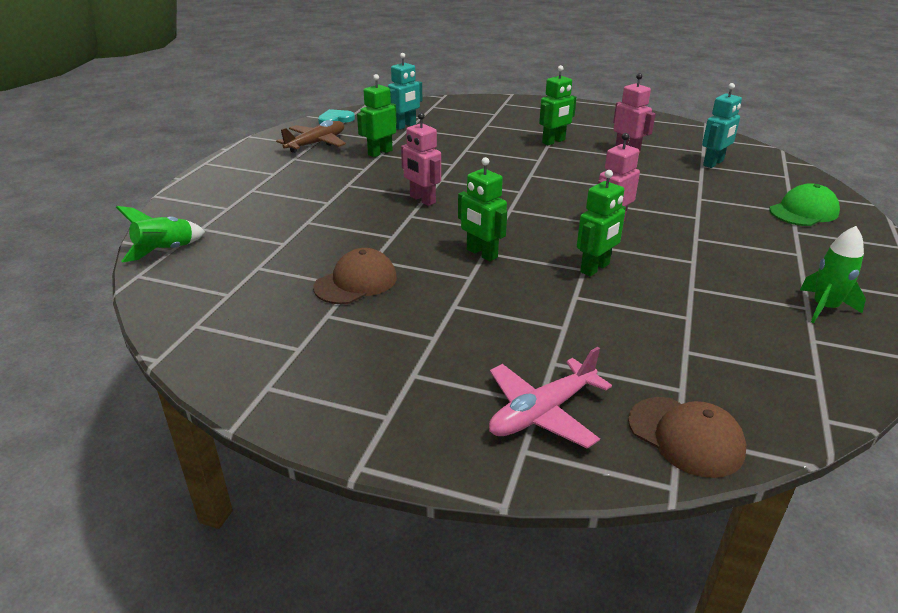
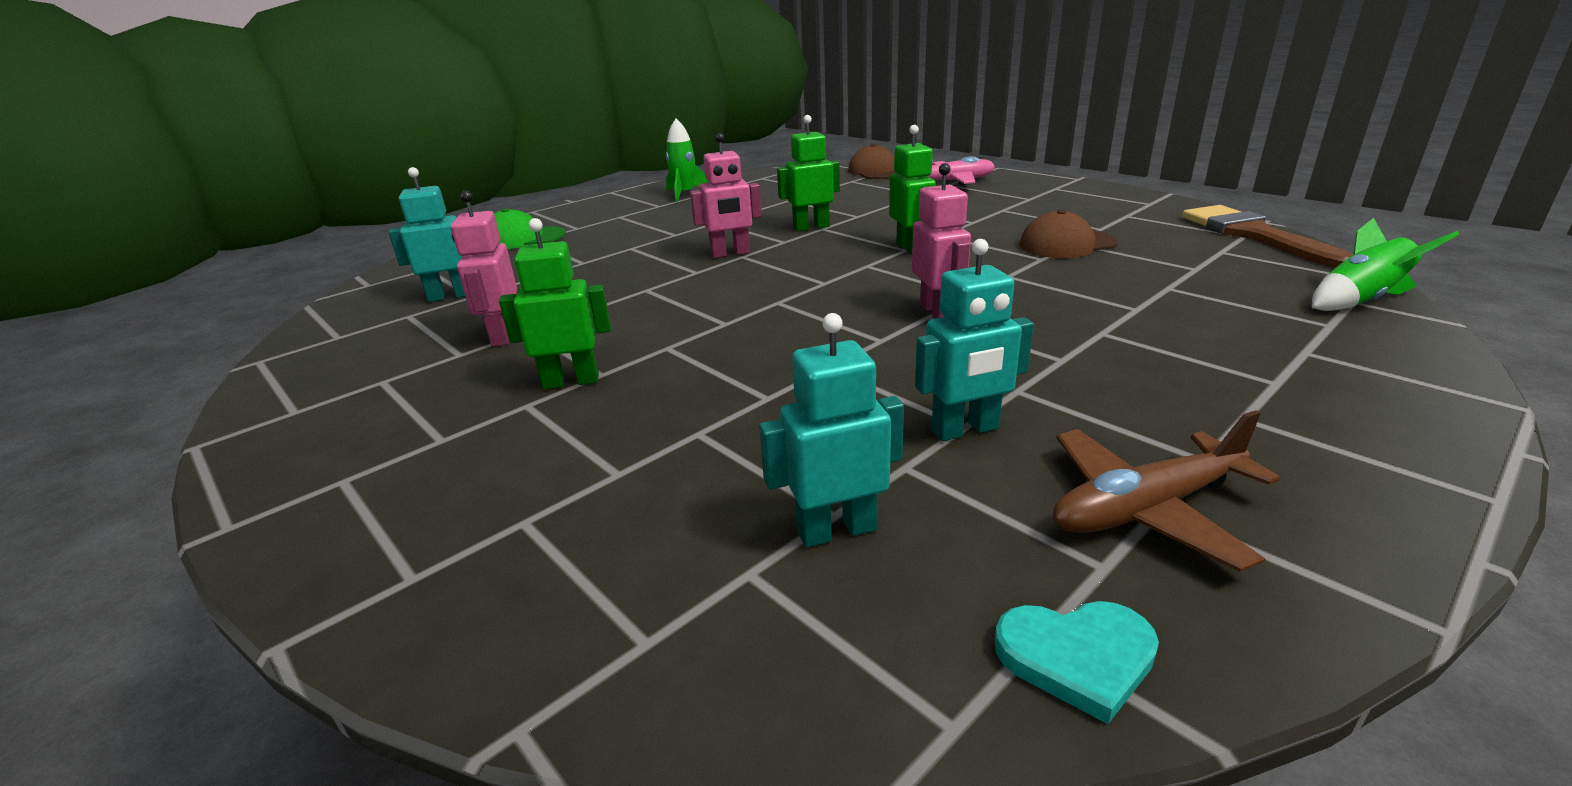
camera: 150 degrees left, 5 degrees down
green robot [357,74,397,157] -> turquoise robot [915,239,1034,441]
none -> brown brush [1182,205,1353,268]

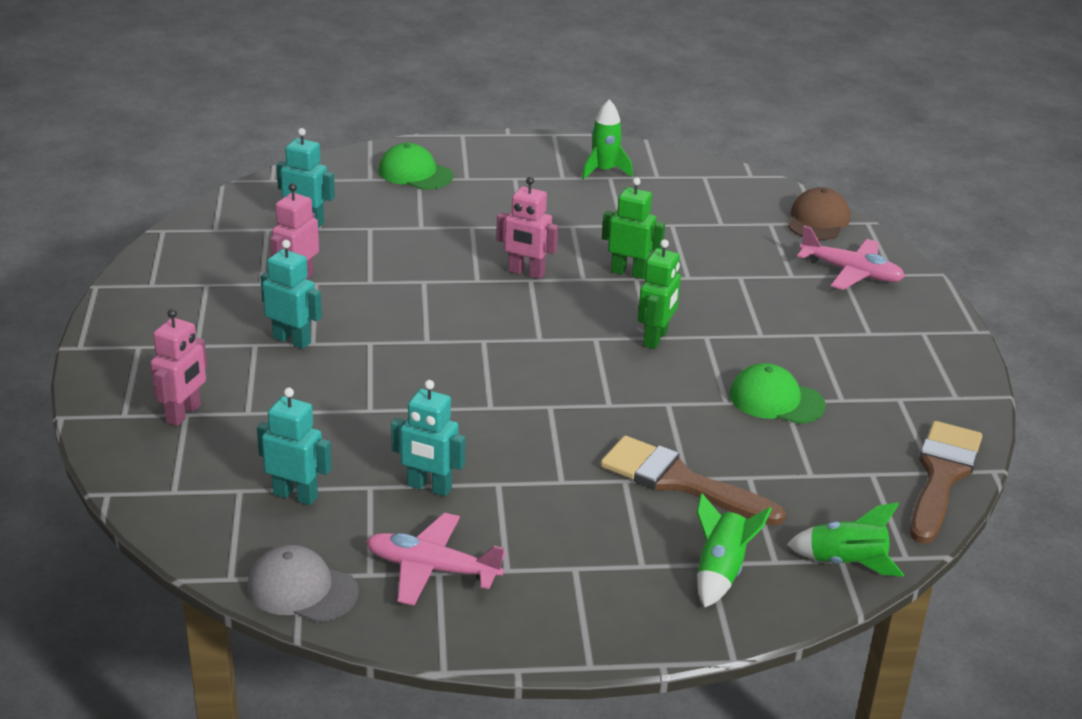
camera: 35 degrees right, 5 degrees up
green robot [499,218,611,389] -> turquoise robot [260,240,322,349]
pink robot [912,163,971,319] -> pink robot moved to [150,309,207,426]
turquoise heart [994,601,1159,724] -> grey cap [247,545,359,622]
brown cap [1019,210,1118,258] -> green cap [729,363,826,424]
brown plane [1053,410,1281,572] -> pink plane [366,513,506,605]
none -> brown brush [601,436,786,526]
none -> green rocket [697,493,772,608]

